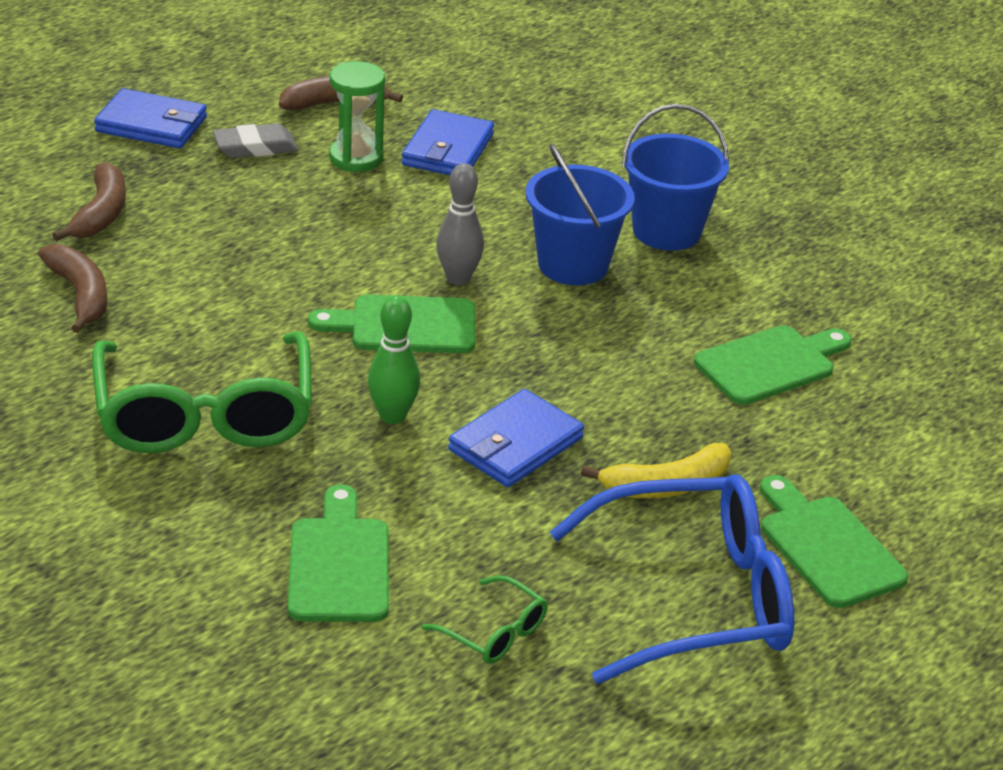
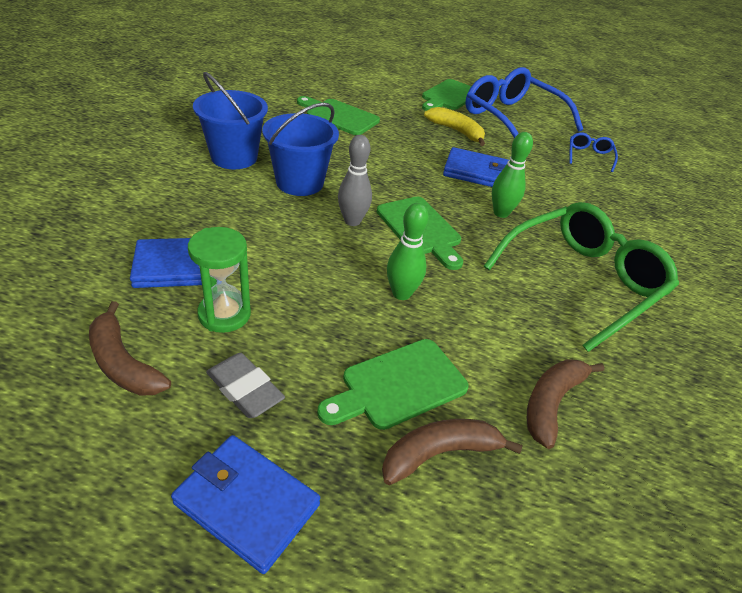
camera: 120 degrees left, 5 degrees up
blue wallet [94,88,207,148] -> blue wallet turned 45 degrees counterclockwise [171,435,320,574]
green cutting board [288,484,389,622] -> green cutting board moved to [317,339,469,430]
green glasses [422,575,547,664] -> blue glasses [569,132,618,172]
none -> green bowling pin [387,203,429,300]

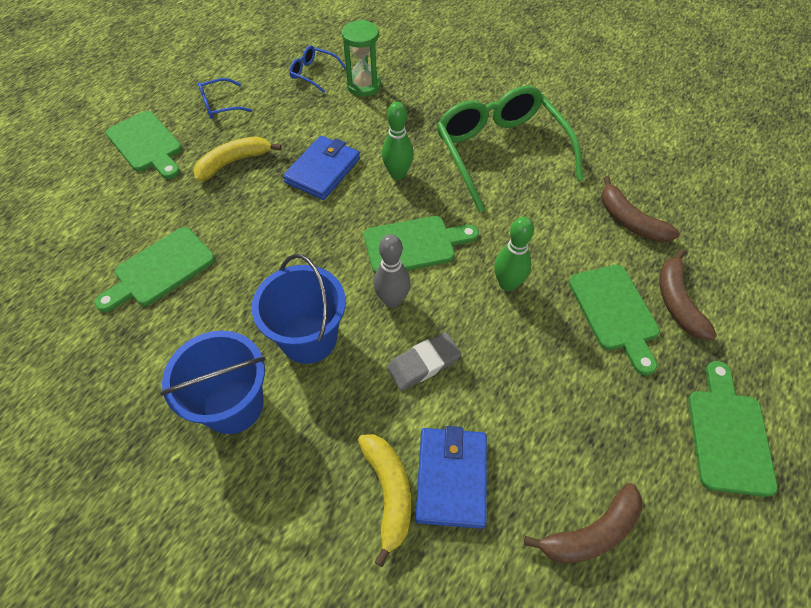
camera: 70 degrees left, 15 degrees up
blue wallet [171,435,320,574] -> green cutting board [688,361,778,497]
green hourglass [188,227,251,333] -> green hourglass moved to [342,20,381,97]
grey eraser [206,353,285,418] -> grey eraser moved to [387,332,461,391]
blue glasses [465,67,583,138] -> blue glasses [198,78,252,119], size x0.43
none -> yellow banana [358,434,411,567]

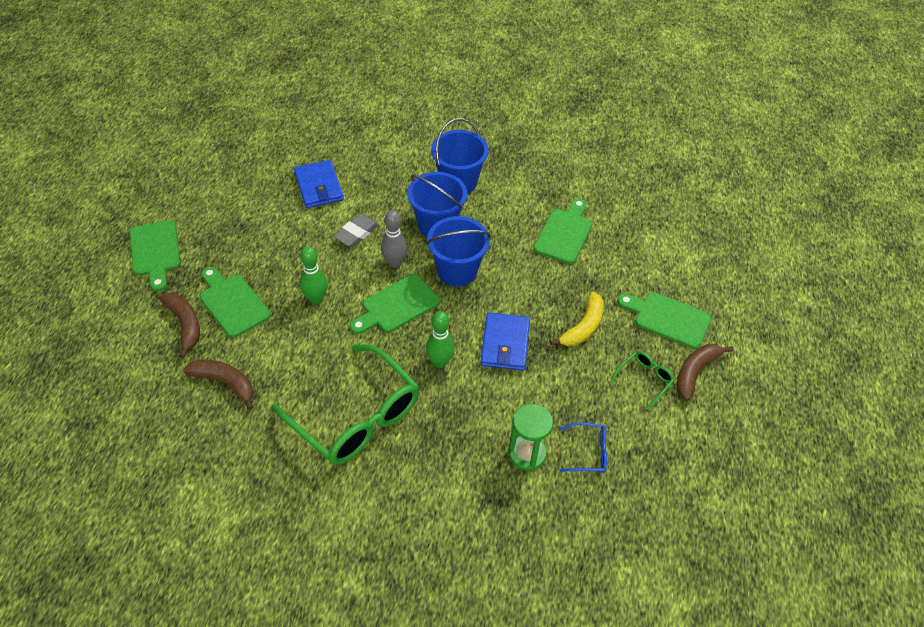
camera: 155 degrees right, 5 degrees down
blue glasses [198,78,252,119] -> green glasses [610,351,675,410]
yellow banana [358,434,411,567] -> none
brown banana [524,483,642,563] -> brown banana moved to [676,344,734,401]
none -> blue bucket [426,216,491,287]

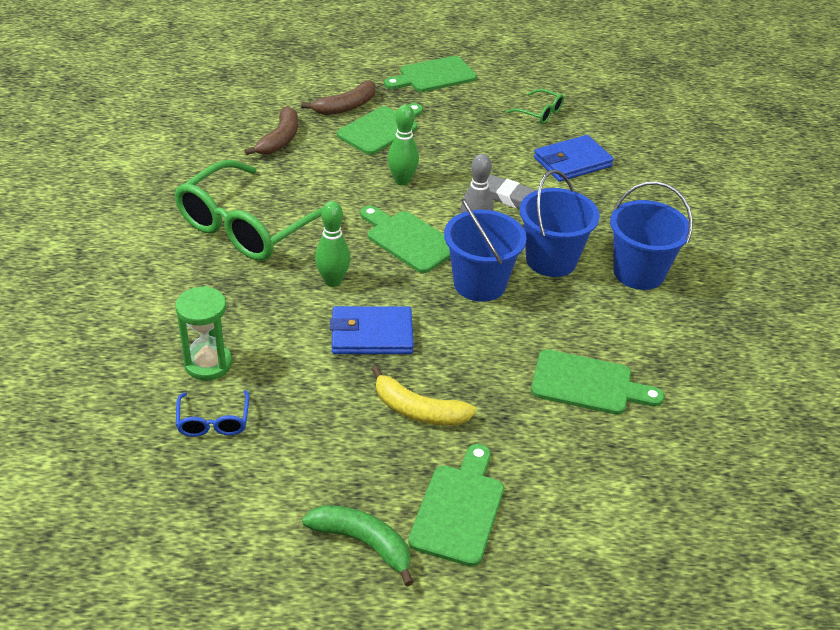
camera: 80 degrees right, 10 degrees down
green glasses [610,351,675,410] -> green glasses moved to [505,89,564,124]
brown banana [676,344,734,401] -> green banana [302,505,413,586]

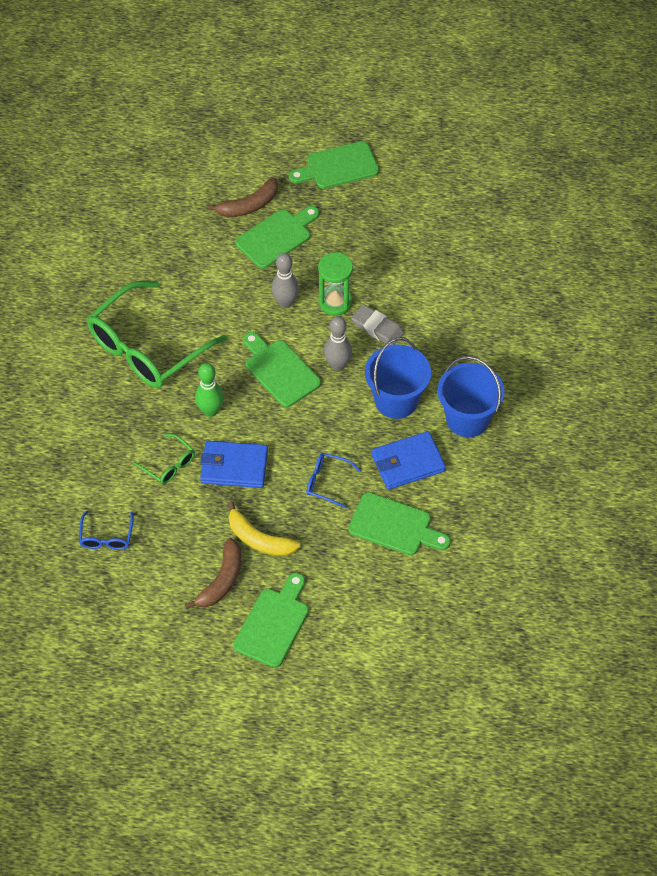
camera: 10 degrees right, 15 degrees up
green hourglass [175,286,232,380] -> green hourglass moved to [318,252,353,316]
brown banana [244,106,298,155] -> brown banana moved to [185,538,242,609]
green banana [302,505,413,586] -> none
green bowling pin [388,105,419,186] -> grey bowling pin [271,253,299,308]
blue bucket [444,198,527,302] -> none
green glasses [505,89,564,124] -> green glasses moved to [133,434,195,484]
blue wallet [534,135,614,182] -> blue wallet moved to [371,431,446,490]
none -> blue glasses [306,453,361,509]

